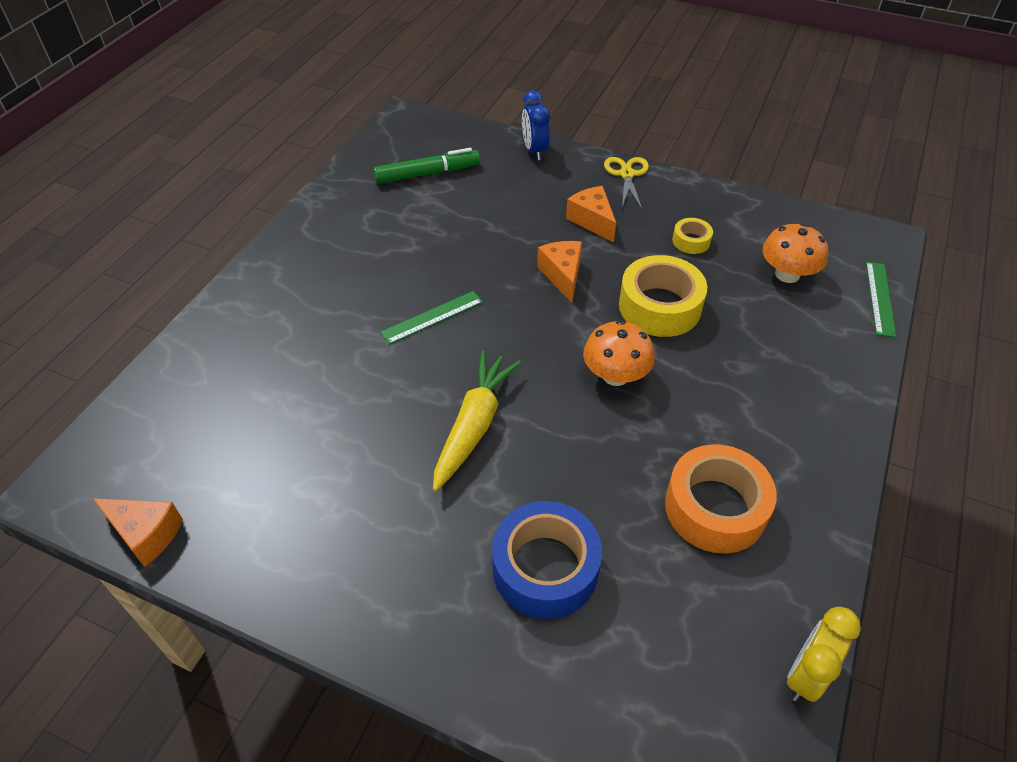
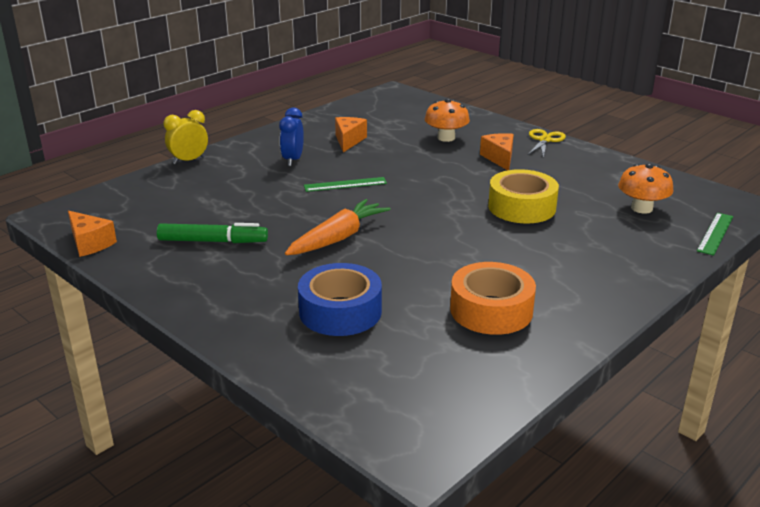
camera: 20 degrees right, 20 degrees down
green marker [373,148,480,184] -> green marker moved to [157,223,268,243]
yellow carrot [433,351,521,491] -> orange carrot [285,199,391,255]
blue clock [522,90,550,160] -> blue clock moved to [279,108,304,166]
orange cheese [537,241,582,303] -> orange cheese moved to [335,117,367,152]
orange mushroom [583,320,655,386] -> orange mushroom moved to [425,98,470,142]
yellow tape [672,218,713,254] -> none
yellow clock [787,607,861,702] -> yellow clock moved to [164,110,208,164]

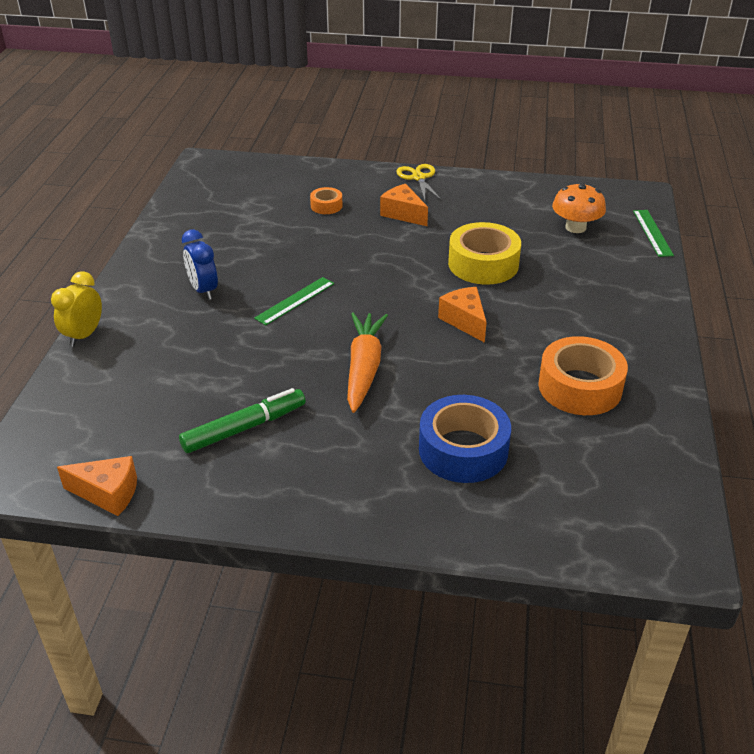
camera: 35 degrees left, 10 degrees up
orange cheese [335,117,367,152] -> orange cheese moved to [438,287,487,343]
orange mushroom [425,98,470,142] -> orange tape [310,187,342,214]

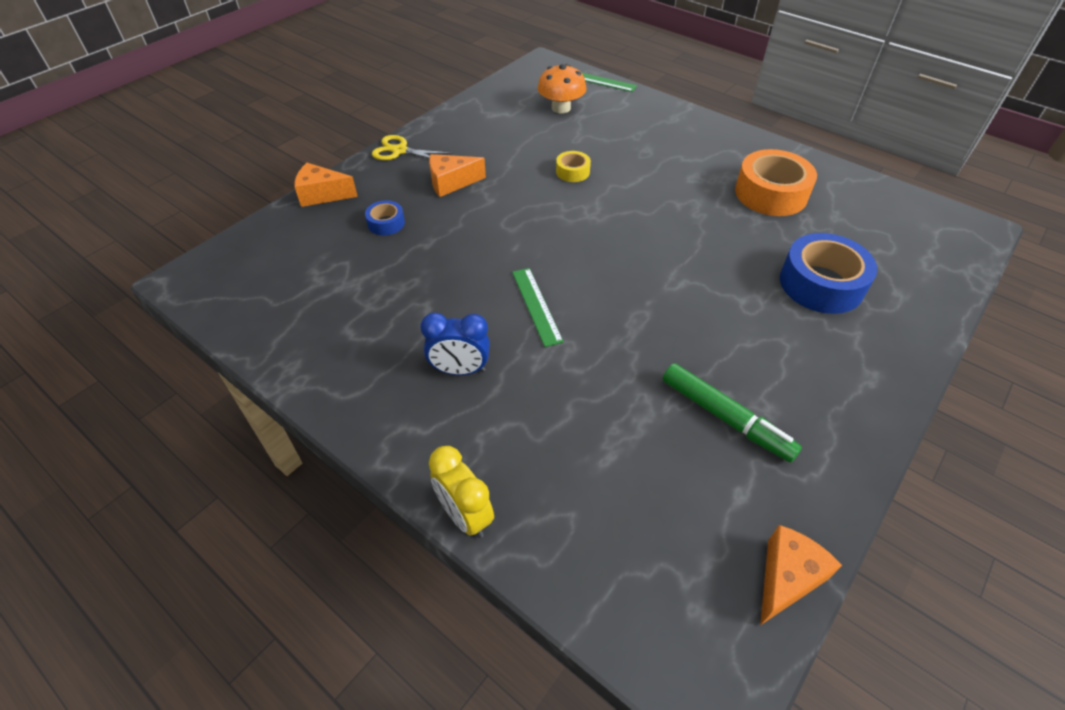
camera: 60 degrees left, 10 degrees up
green marker [179,388,306,453] -> green marker turned 135 degrees clockwise [663,363,802,462]
orange tape [310,187,342,214] -> blue tape [365,200,405,236]
orange carrot [347,312,388,413] -> none
orange cheese [438,287,487,343] -> orange cheese moved to [294,163,358,207]
yellow tape [448,222,521,285] -> yellow tape [556,151,591,182], size x0.50

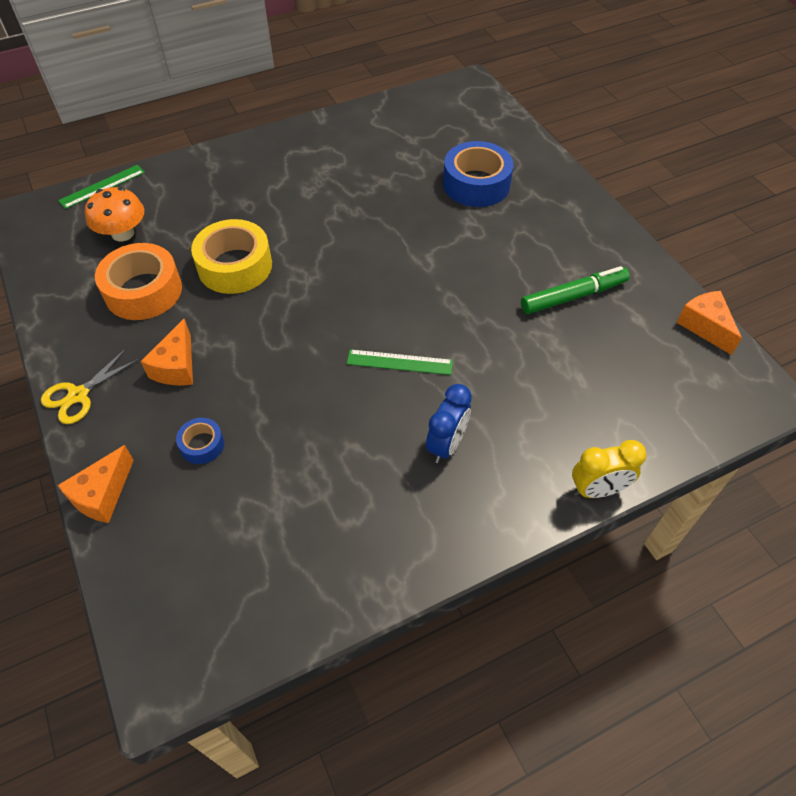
camera: 65 degrees left, 5 degrees up
yellow tape [556,151,591,182] -> yellow tape [191,219,272,294], size x2.02
orange tape [735,149,817,216] -> orange tape moved to [95,243,182,320]

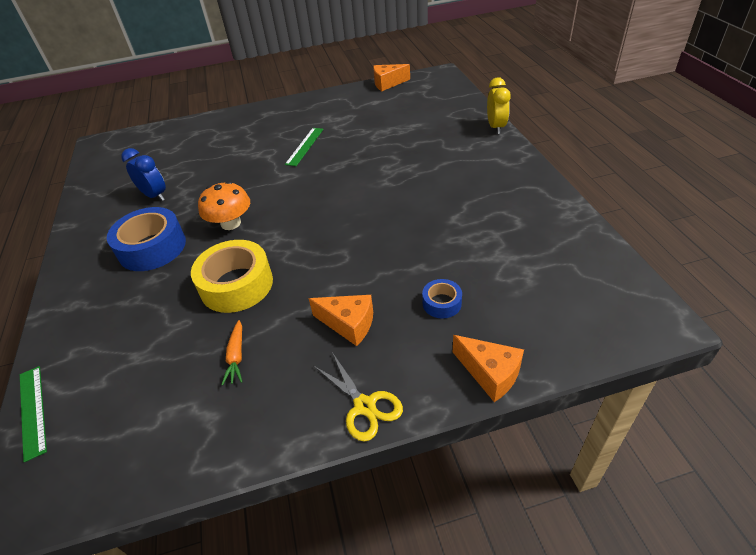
camera: 75 degrees left, 10 degrees down
orange mushroom [85,187,144,241] -> orange mushroom moved to [198,181,250,230]
orange tape [95,243,182,320] -> orange carrot [221,320,242,385]
green ruler [347,349,453,375] -> green ruler moved to [285,128,324,166]
blue clock [426,384,472,463] -> blue clock moved to [121,148,166,201]
blue tape [443,141,514,207] -> blue tape moved to [107,207,186,271]
green marker [521,266,630,314] -> none

